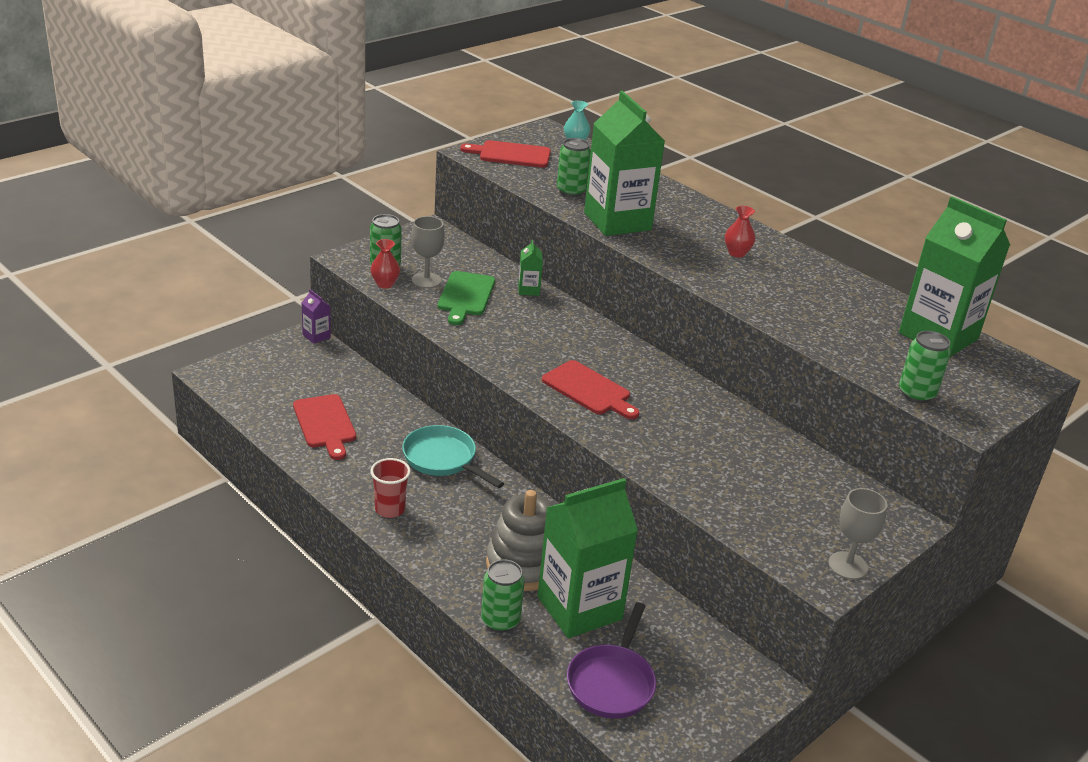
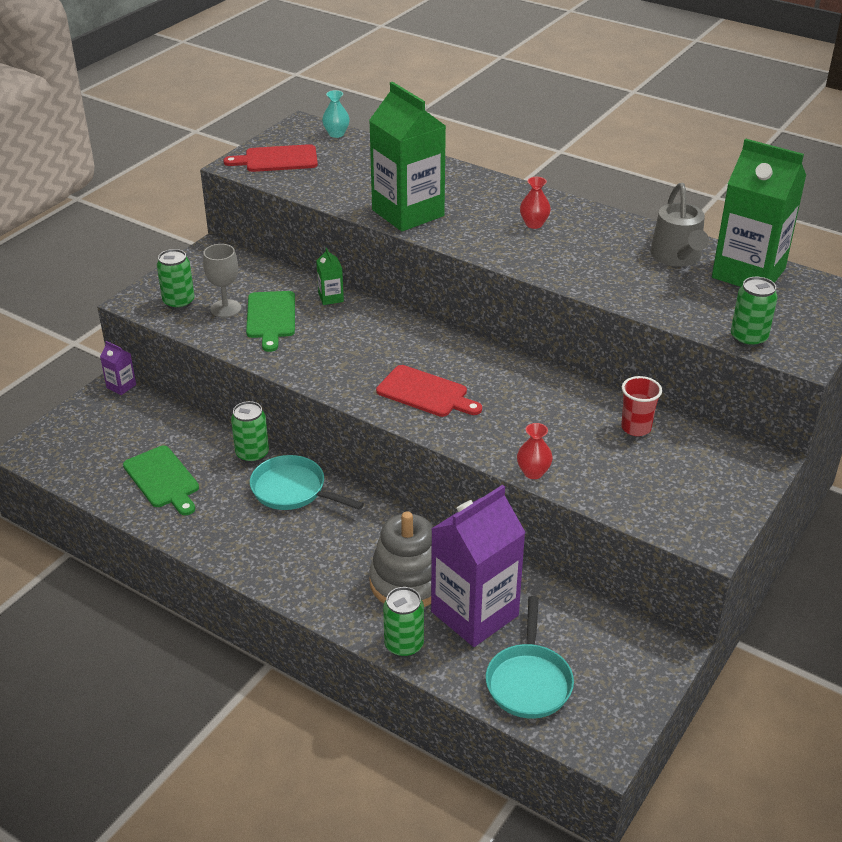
camera: 10 degrees left, 5 degrees up
red cutting board [293,394,356,460] -> green cutting board [123,446,199,515]
red vase [370,239,400,288] -> red vase moved to [517,423,553,479]
red cup [370,458,411,518] -> red cup moved to [621,376,662,436]
green carton [538,478,638,638] -> purple carton [431,485,526,647]
green can [557,138,591,197] -> green can moved to [231,401,269,463]
purple pan [567,602,656,719] -> turquoise pan [486,596,574,719]
grey goblet [828,488,887,580] -> none
none -> grey watering can [650,183,709,267]

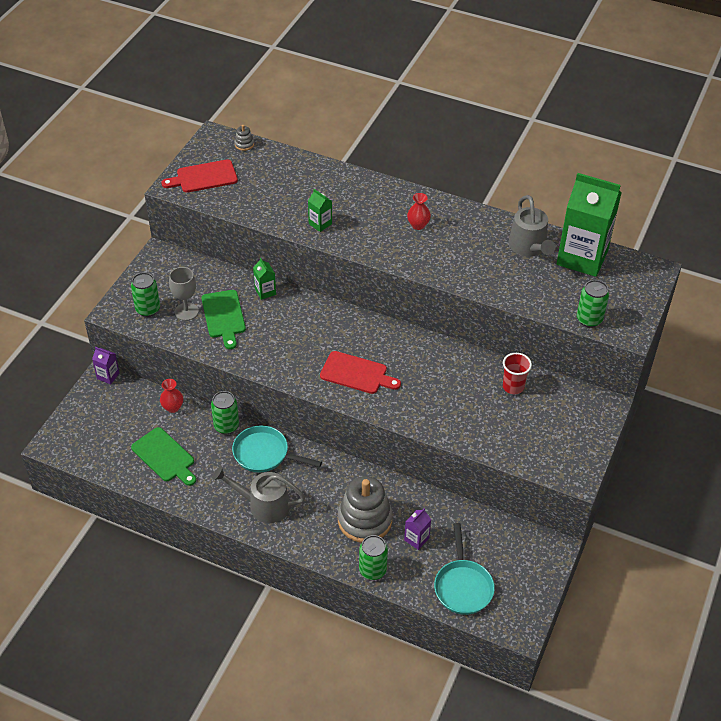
camera: 10 degrees left, 10 degrees up
turquoise vase [322,90,350,138] -> grey stacking toy [234,125,254,151]
green carton [369,82,446,231] -> green carton [308,189,332,232], size x0.41
purple carton [431,485,526,647] -> purple carton [404,508,431,550], size x0.41
red vase [517,423,553,479] -> red vase moved to [160,379,183,413]
none -> grey watering can [212,466,305,523]

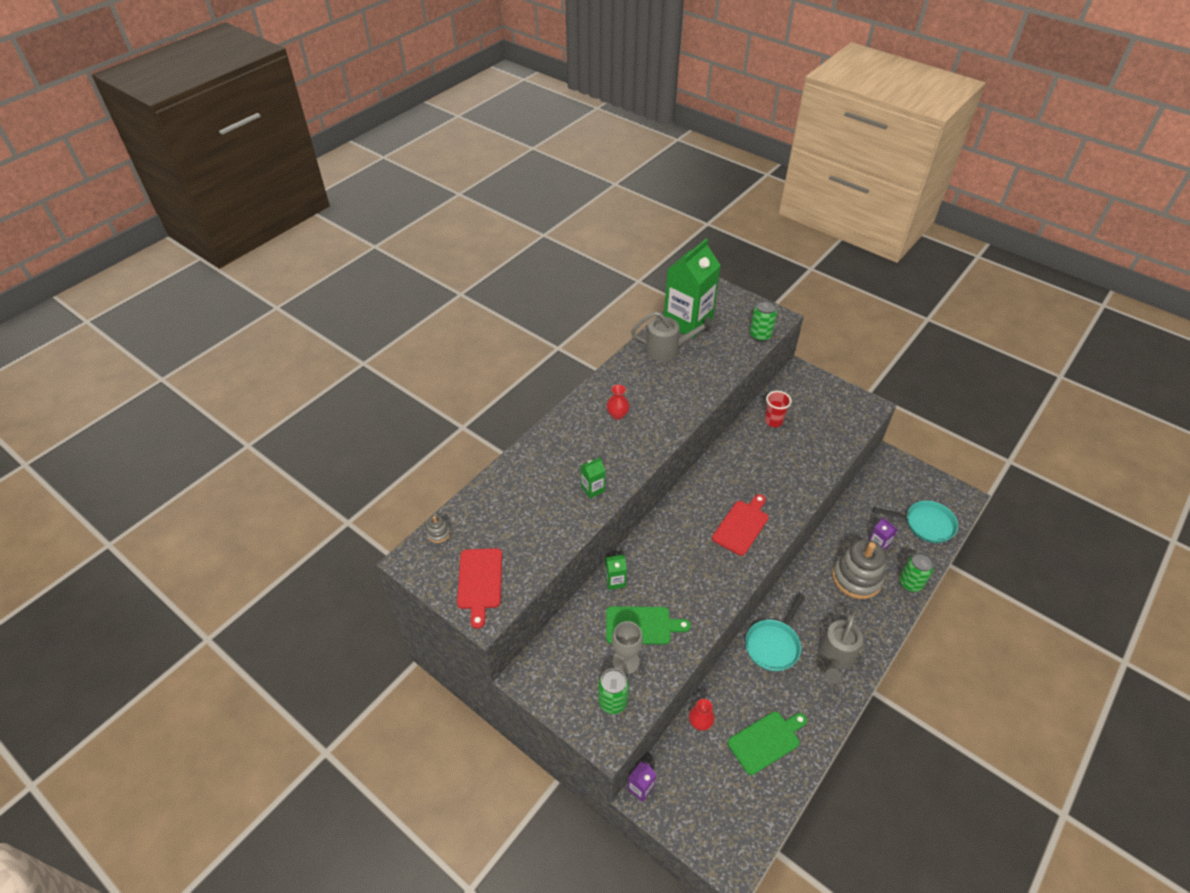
camera: 75 degrees left, 0 degrees up
green can [211,391,239,434] -> none

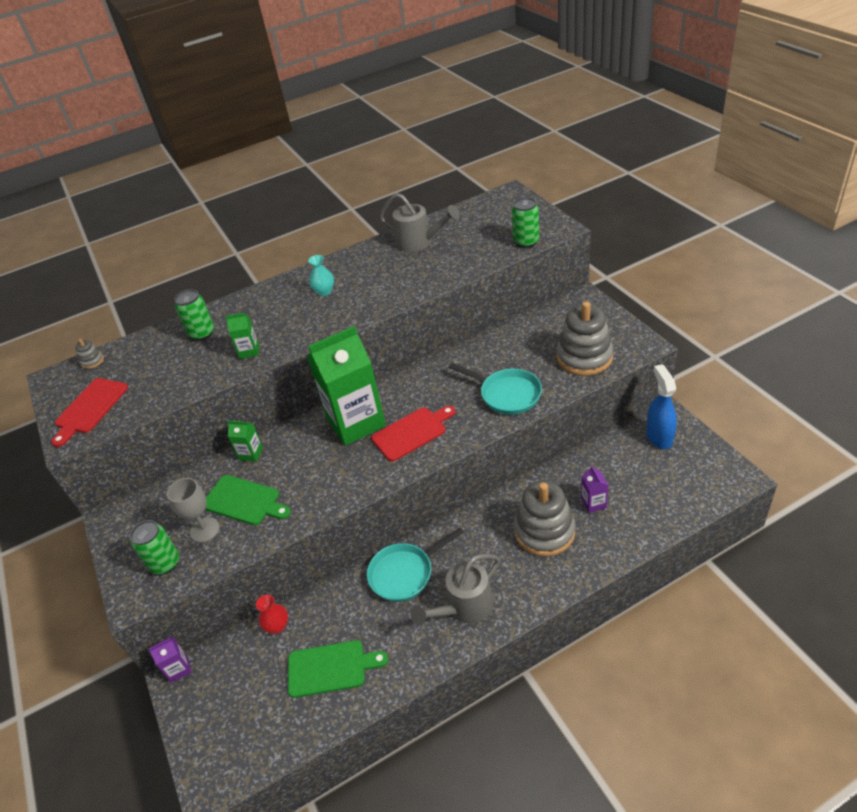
camera: 30 degrees right, 5 degrees down
red vase [606,384,630,420] -> turquoise vase [308,255,334,296]
green carton [664,239,721,338] -> green carton moved to [307,326,386,446]
red cup [764,391,792,427] -> none
turquoise pan [873,501,958,543] -> turquoise pan moved to [449,363,542,415]
green can [899,552,934,592] -> green can moved to [174,289,214,341]
none -> grey stacking toy [556,301,614,376]
none -> blue spray bottle [646,364,677,449]

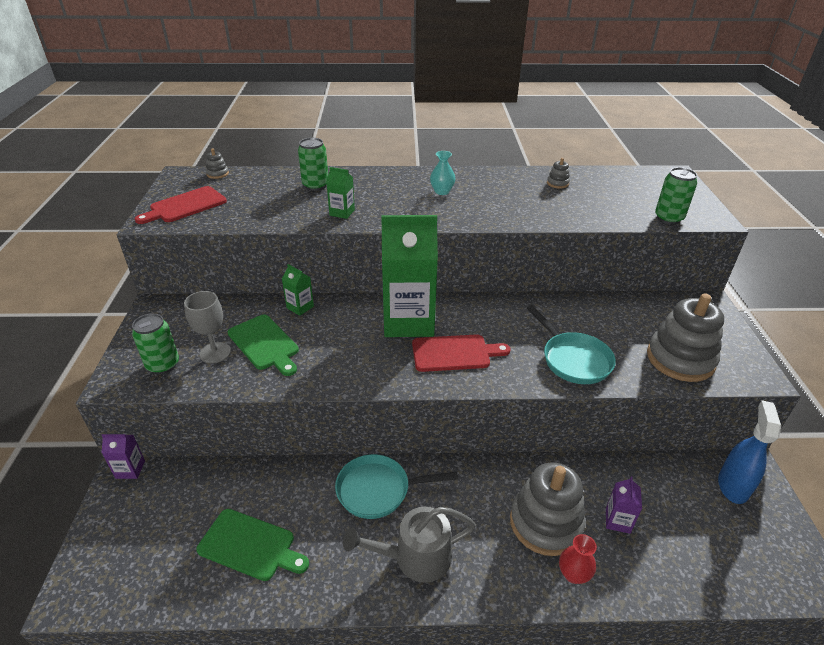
camera: 20 degrees right, 5 degrees down
red vase [256,594,288,634] -> red vase moved to [559,534,597,584]
grey watering can [379,193,460,252] -> grey stacking toy [547,158,570,189]

